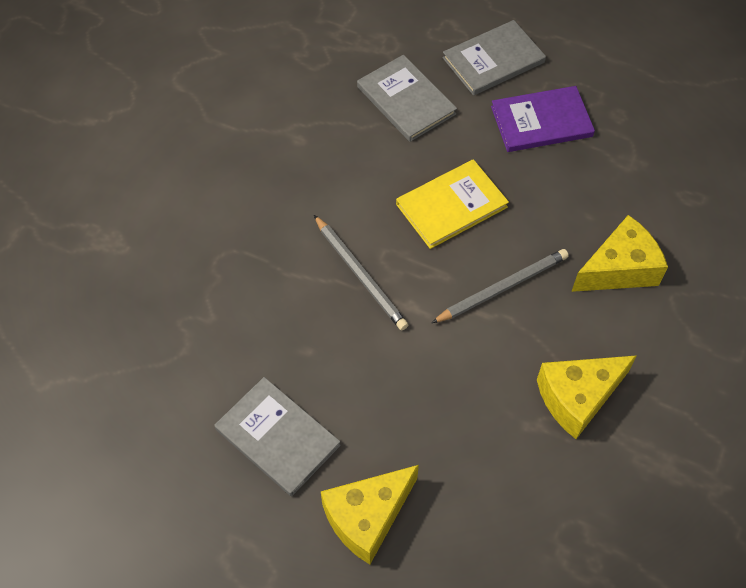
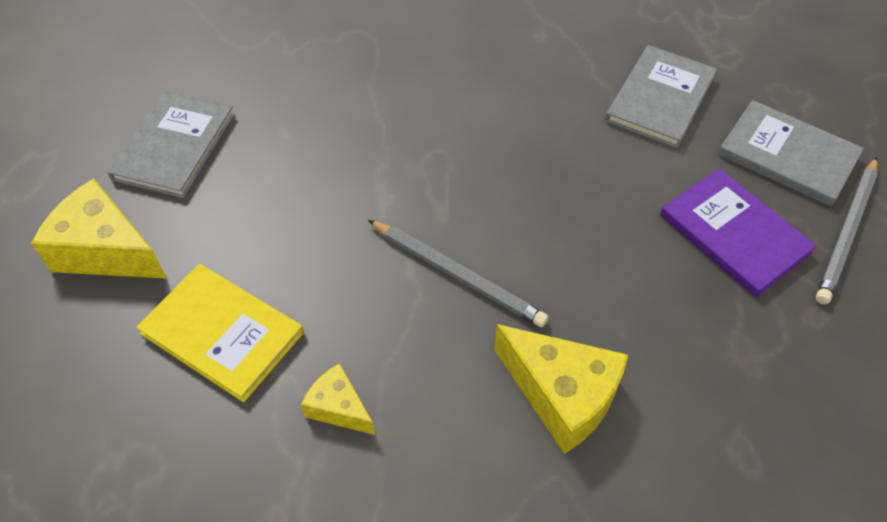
camera: 65 degrees right, 5 degrees down
grey pencil [314,215,408,331] -> grey pencil moved to [816,157,878,305]
yellow book [396,159,509,249] -> yellow book moved to [136,264,304,402]
yellow cheese [537,355,637,439] -> yellow cheese [301,363,375,435], size x0.56

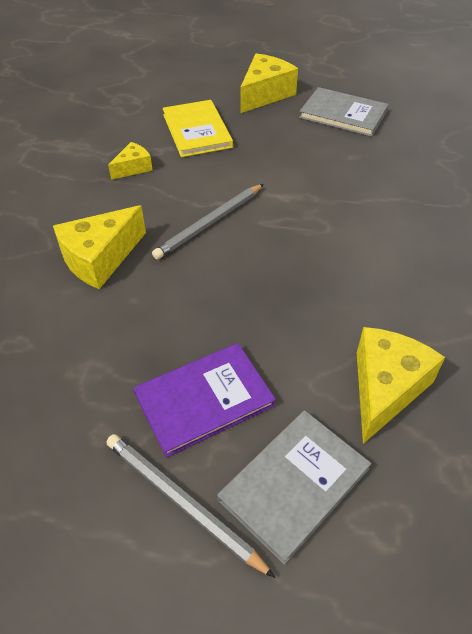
camera: 100 degrees right, 5 degrees down
yellow book [136,264,304,402] -> yellow book turned 60 degrees counterclockwise [163,100,233,157]
grey book [605,45,717,148] -> yellow cheese [357,327,445,444]

